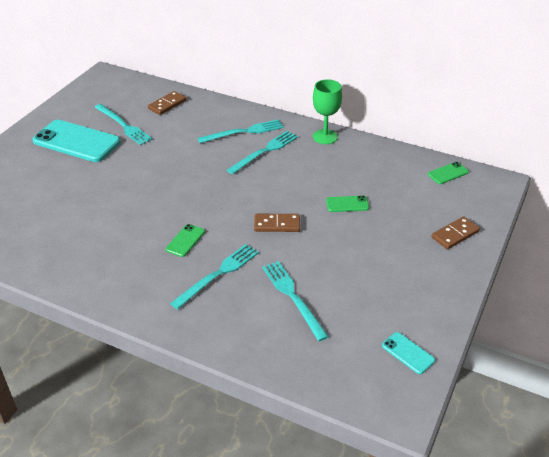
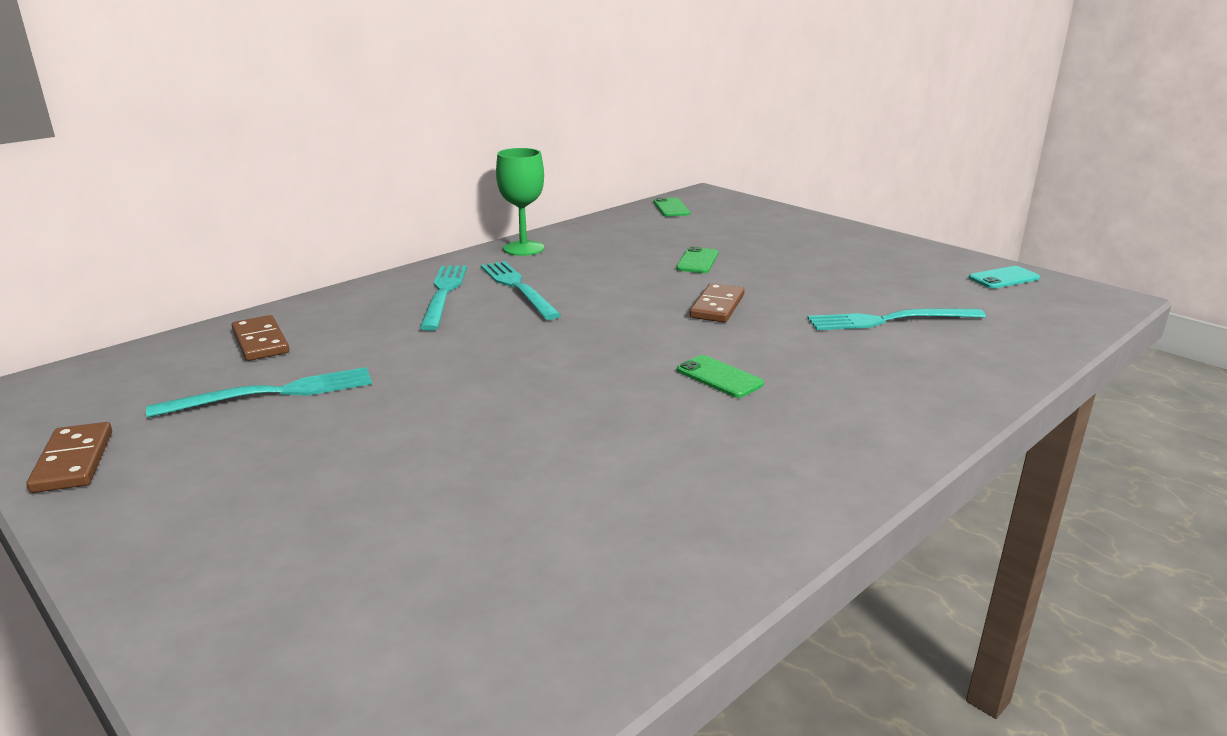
camera: 70 degrees left, 15 degrees down
turquoise phone [32,120,120,162] -> none
turquoise fork [170,244,259,310] -> none
brown domino [431,216,480,249] -> brown domino moved to [27,422,112,493]

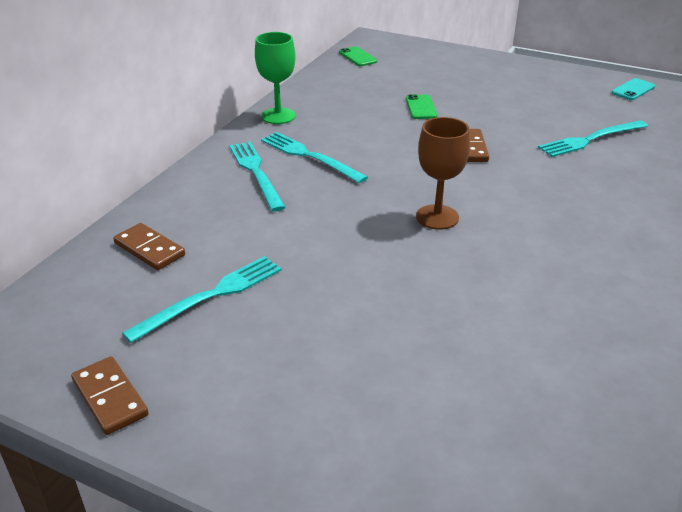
camera: 20 degrees left, 10 degrees up
green phone [677,355,764,398] -> none
none -> brown goblet [416,117,470,230]

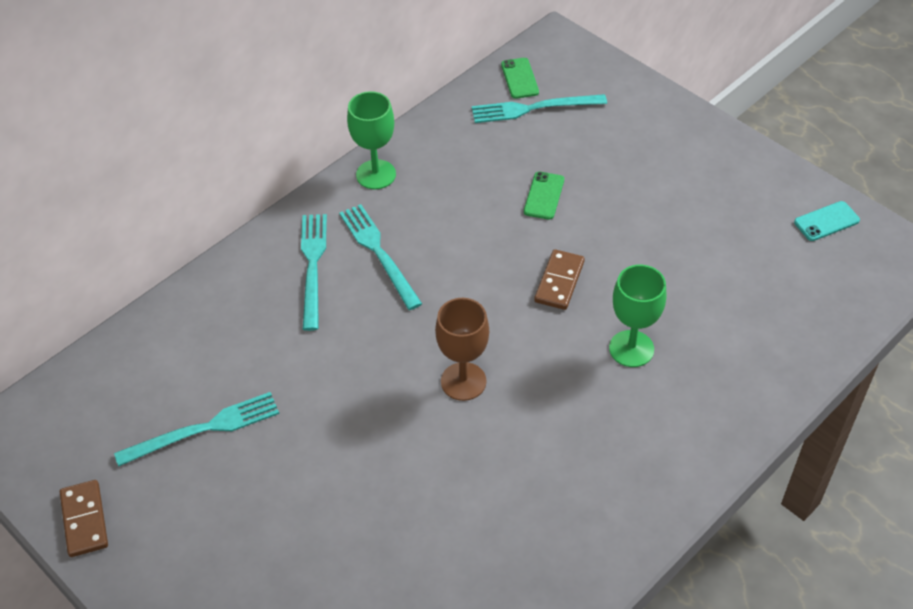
camera: 20 degrees right, 15 degrees up
brown domino [113,223,185,270] -> none
turquoise fork [538,120,648,157] -> turquoise fork moved to [472,94,607,123]
none -> green goblet [609,265,667,367]

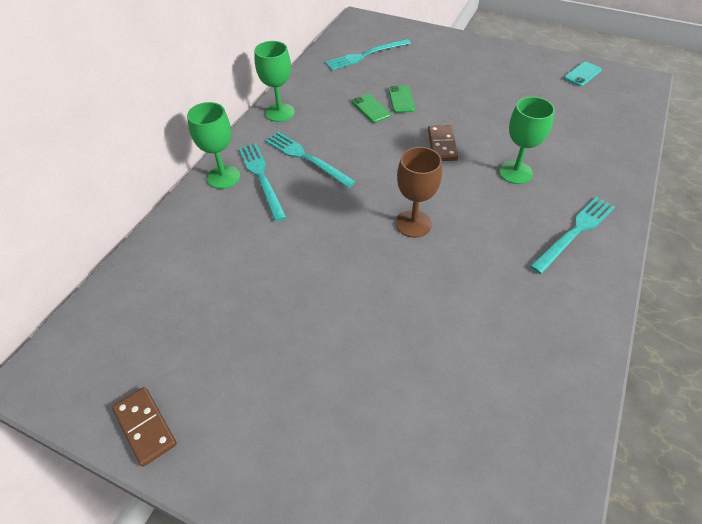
camera: 20 degrees left, 0 degrees up
turquoise fork [114,392,279,467] -> turquoise fork moved to [530,197,615,274]
green phone [501,58,539,99] -> green phone moved to [352,94,391,123]
none -> green goblet [187,102,240,189]

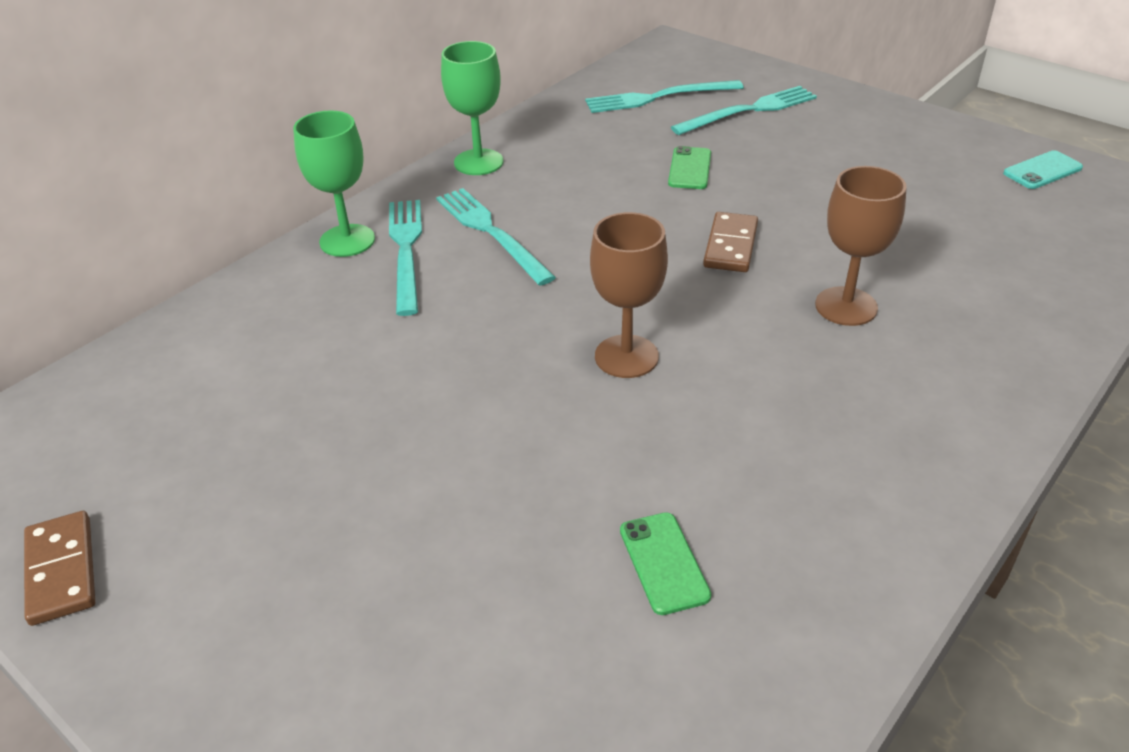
camera: 15 degrees right, 10 degrees down
green phone [352,94,391,123] -> green phone moved to [620,512,711,615]
green goblet [499,97,555,184] -> brown goblet [815,166,907,326]
turquoise fork [530,197,615,274] -> turquoise fork moved to [671,86,817,135]

